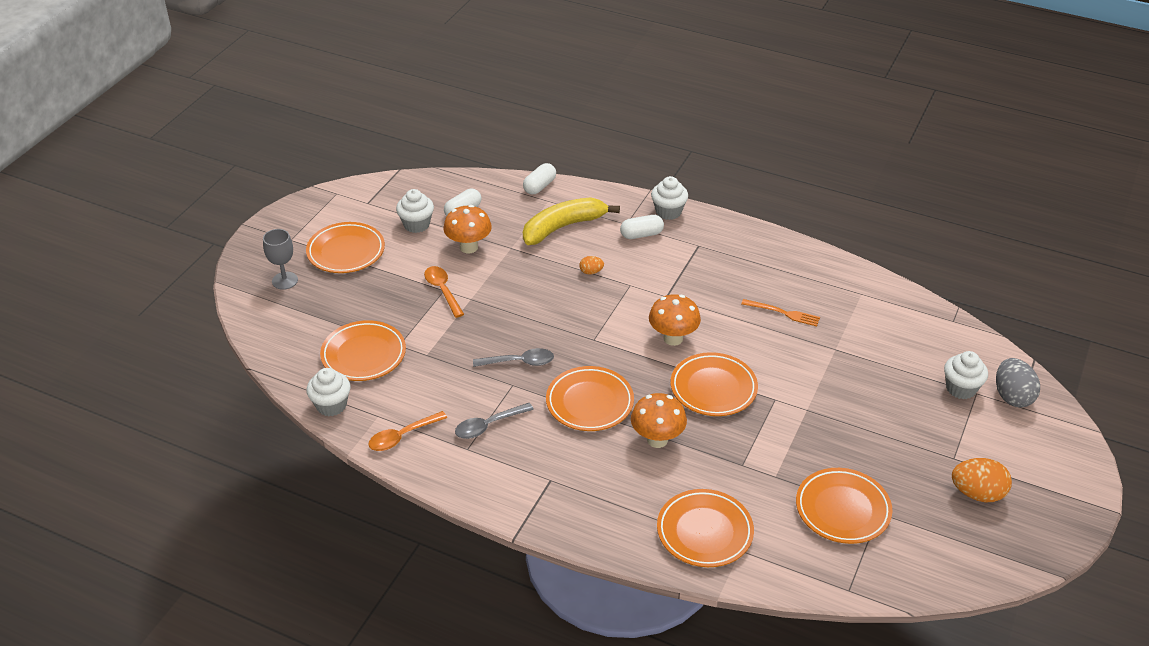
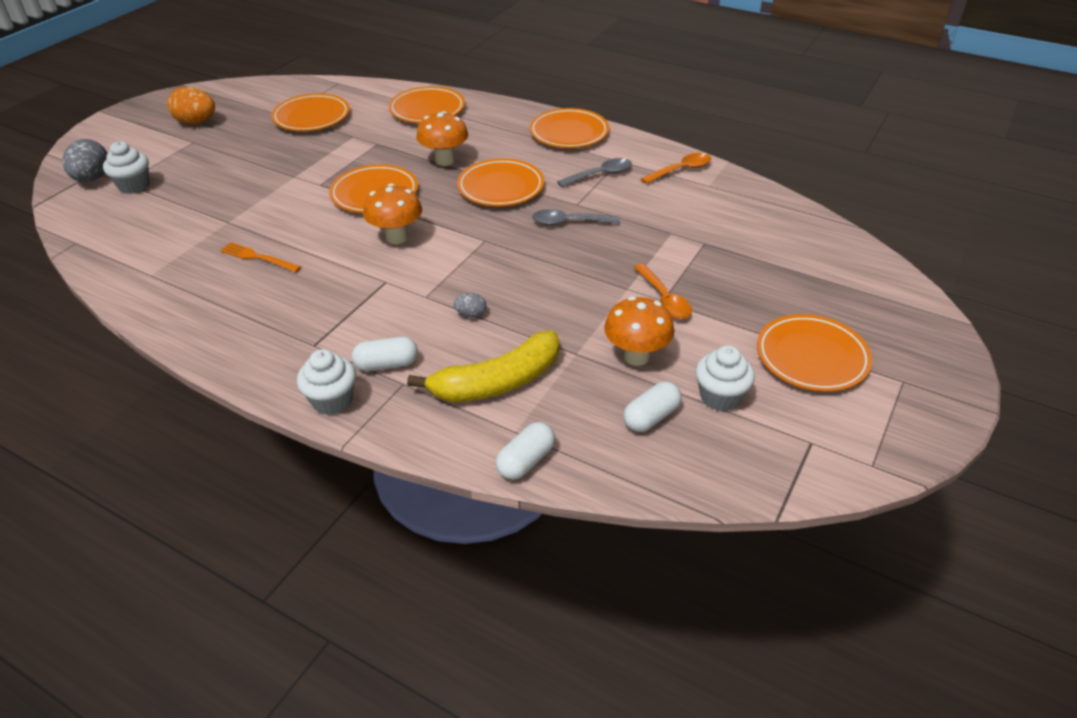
camera: 175 degrees left, 0 degrees up
grey goblet [263,229,298,290] -> none
white cupcake [306,368,351,416] -> none
orange plate [320,320,406,381] -> orange plate moved to [530,108,609,148]
orange egg [579,256,604,275] -> grey egg [454,293,486,318]

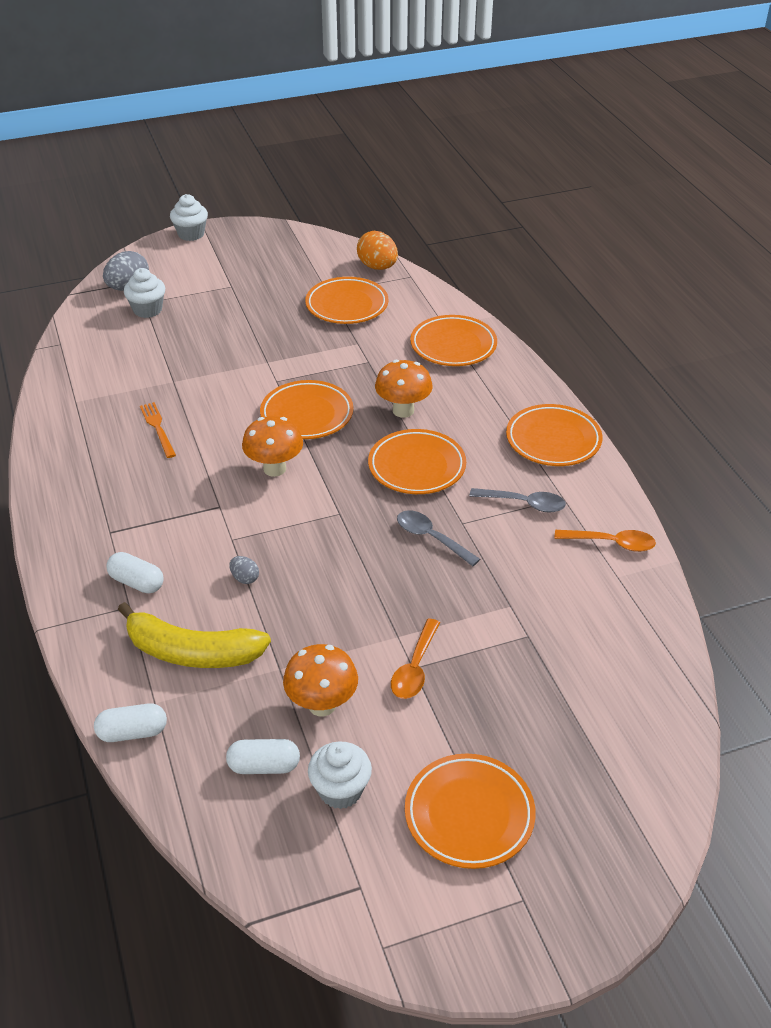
camera: 40 degrees right, 0 degrees up
orange egg [167,87,215,124] -> orange egg moved to [357,231,398,270]
white cupcake [297,349,356,415] -> white cupcake moved to [170,194,208,241]

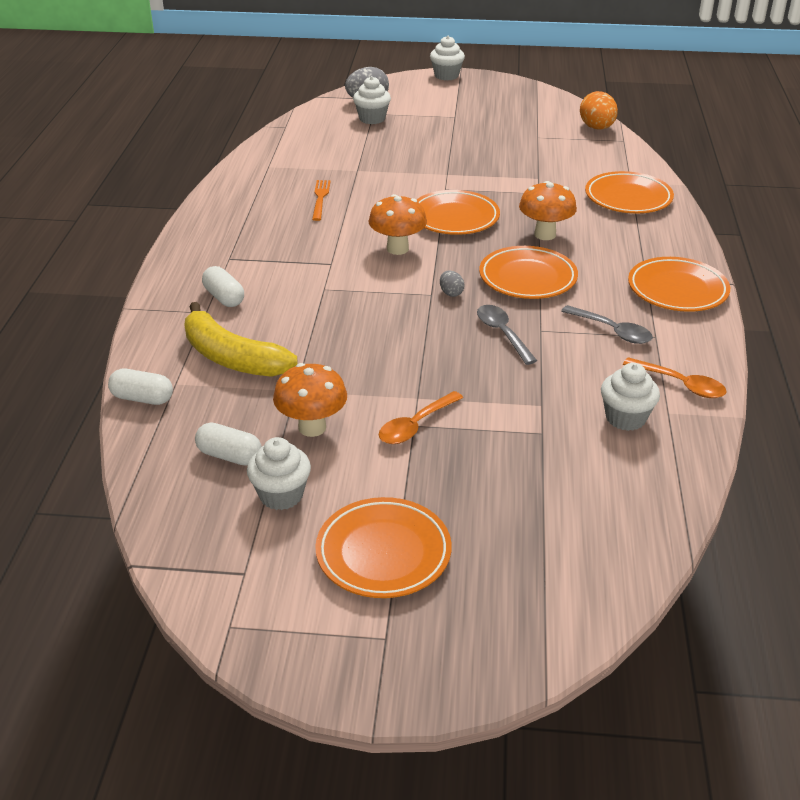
camera: 25 degrees right, 5 degrees down
grey egg [229,556,259,584] -> grey egg moved to [440,270,465,297]
orange plate [305,277,388,324] -> none
none -> white cupcake [601,363,660,431]

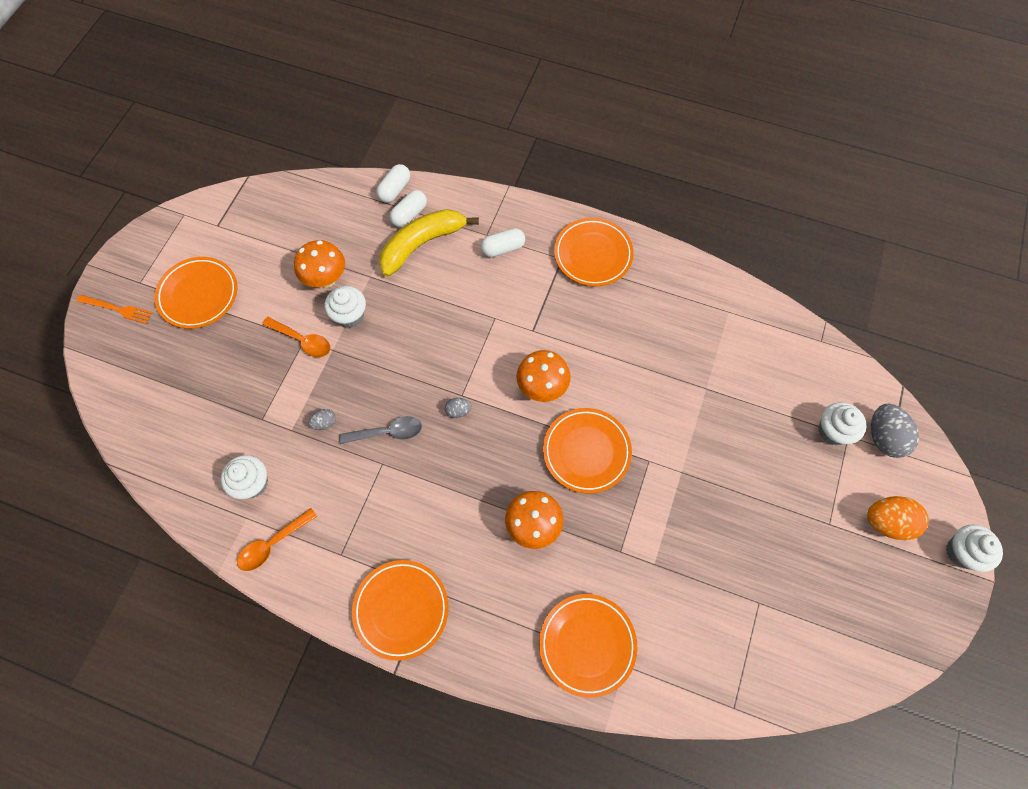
camera: 105 degrees right, 30 degrees up
white capsule [195,422,262,466] -> white capsule moved to [390,190,427,227]
white cupcake [247,437,311,510] -> white cupcake moved to [324,286,366,328]
orange fork [312,180,331,221] -> orange fork moved to [77,295,153,324]
orange spoon [379,391,463,444] -> orange spoon turned 150 degrees clockwise [262,317,330,357]
orange plate [479,246,578,299] -> orange plate moved to [554,218,634,286]
grey spoon [561,305,653,344] -> none
orange egg [580,91,618,130] -> orange egg moved to [867,496,929,540]
none -> grey egg [308,409,336,430]

